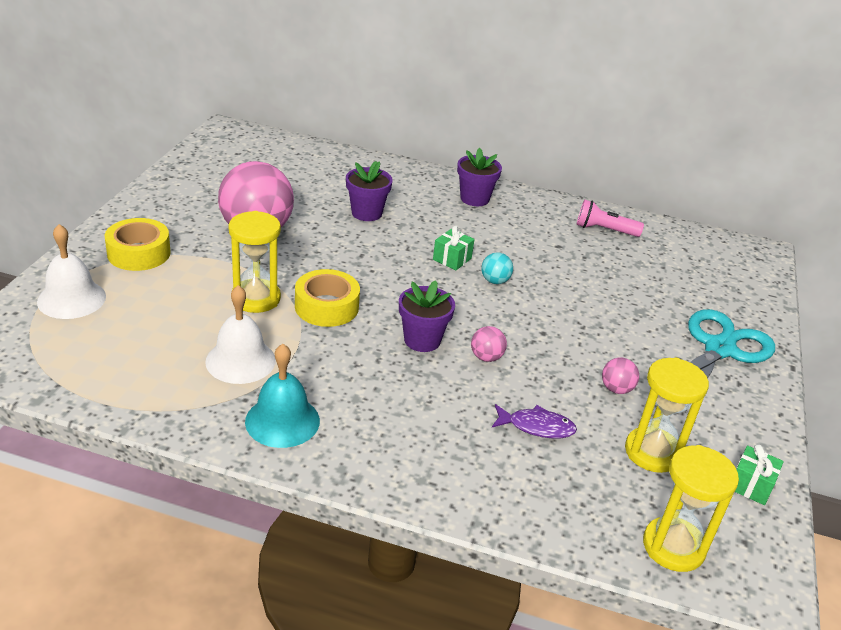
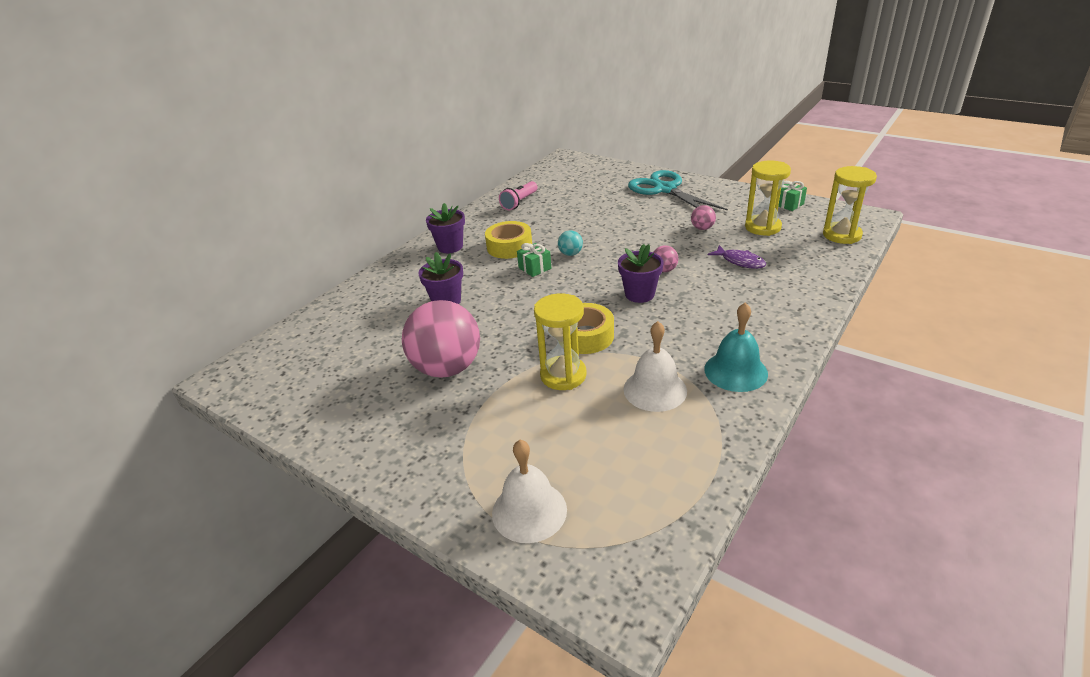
camera: 65 degrees left, 0 degrees up
yellow tape [105,218,171,271] -> yellow tape moved to [485,221,532,259]
purple fish [492,404,577,439] -> purple fish turned 105 degrees clockwise [708,245,766,269]

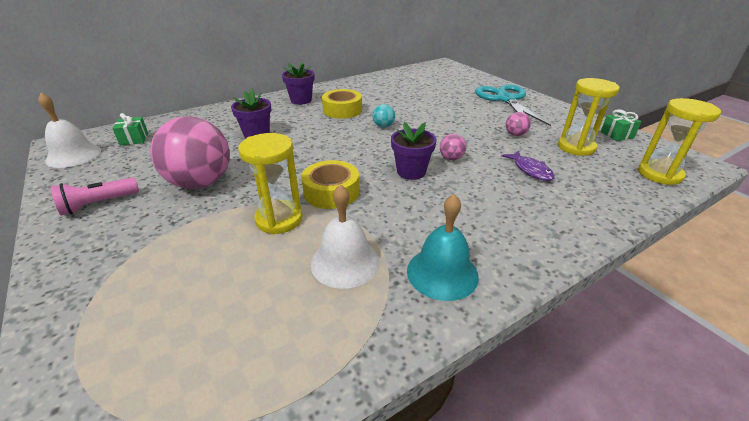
camera: 20 degrees right, 0 degrees up
white bell [492,440,567,543] -> white bell moved to [38,93,101,168]
pink flashlight [499,181,537,210] -> pink flashlight moved to [50,177,139,215]
green gift [517,243,551,277] -> green gift moved to [112,113,148,146]

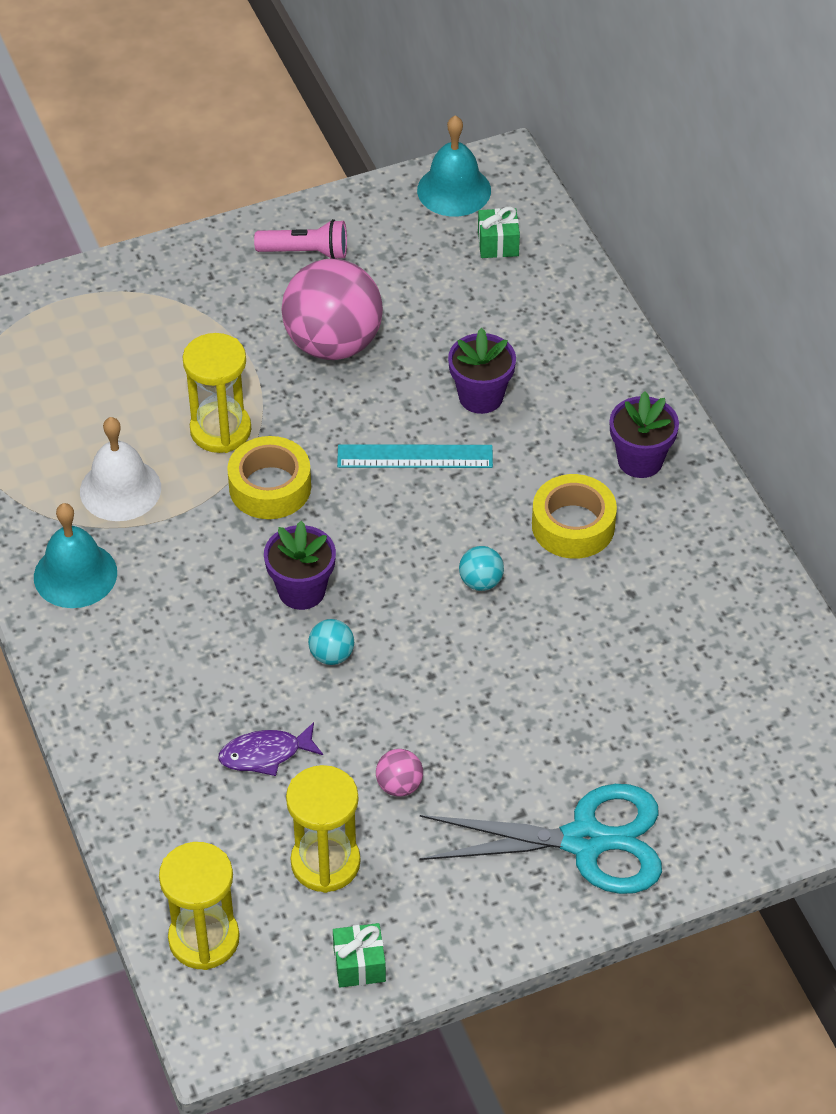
camera: 100 degrees right, 15 degrees up
white bell [38,93,101,168] -> turquoise bell [417,115,491,216]
pink flashlight [50,177,139,215] -> pink flashlight turned 120 degrees clockwise [254,219,347,259]
pink ball [440,134,466,160] -> turquoise ball [308,619,354,665]
none -> turquoise ruler [337,444,493,468]

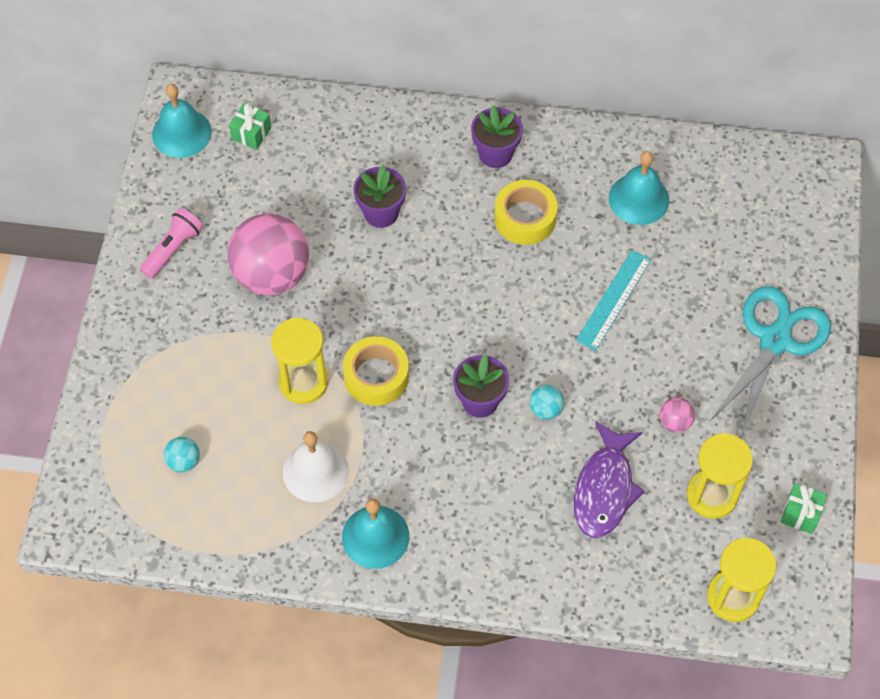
camera: 60 degrees left, 10 degrees up
purple fish [218,722,323,776] -> purple fish [574,421,645,538], size x1.61
turquoise ruler [337,444,493,468] -> turquoise ruler moved to [576,250,651,351]
turquoise ball [459,546,504,591] -> turquoise ball moved to [164,437,200,472]
none -> turquoise bell [609,151,669,225]

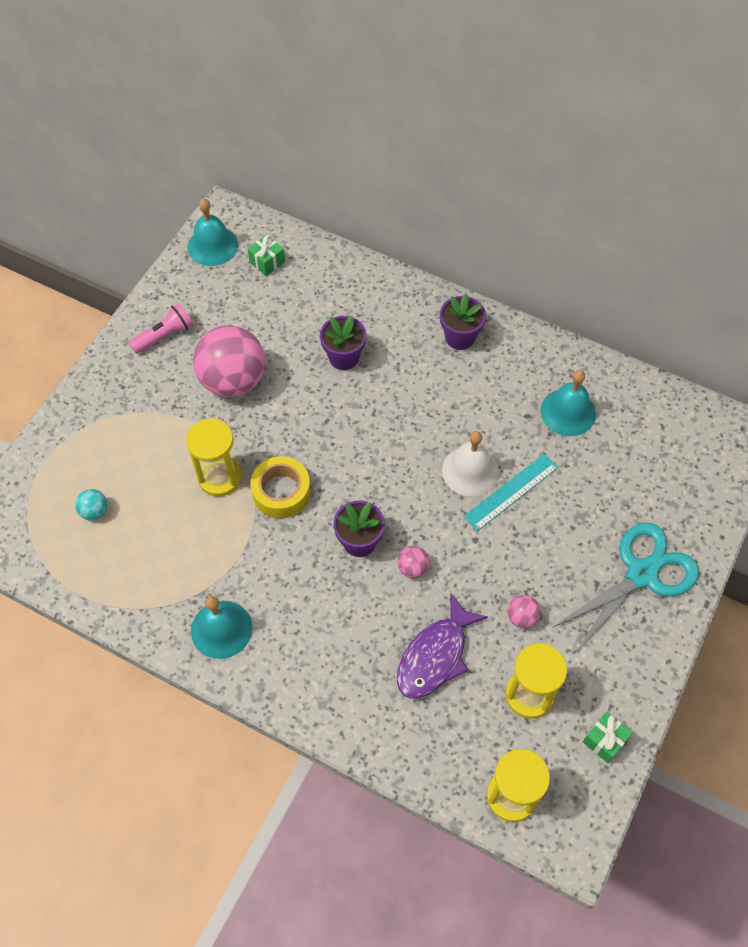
camera: 20 degrees right, 0 degrees up
white bell [283,431,349,502] -> white bell moved to [442,431,499,496]
yellow tape [494,180,558,245] -> none
turquoise ball [529,385,565,420] -> pink ball [397,546,430,578]

